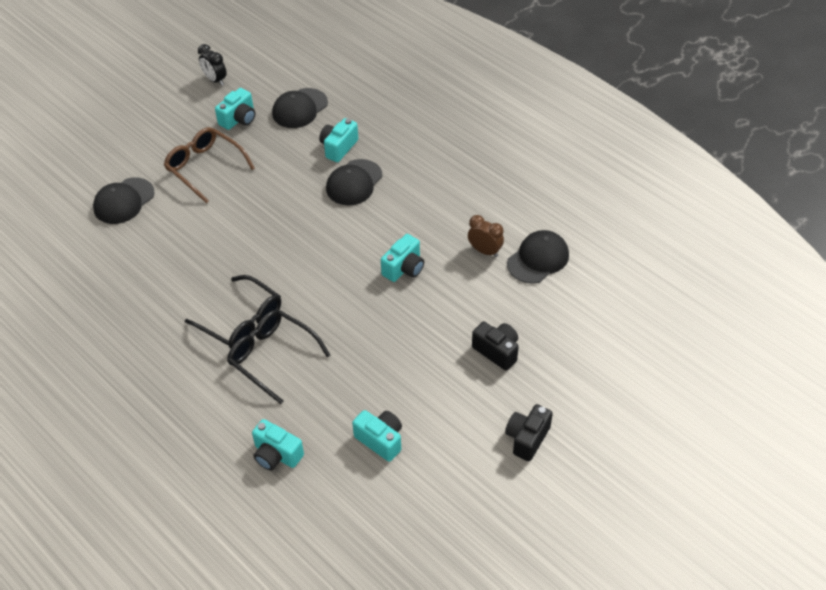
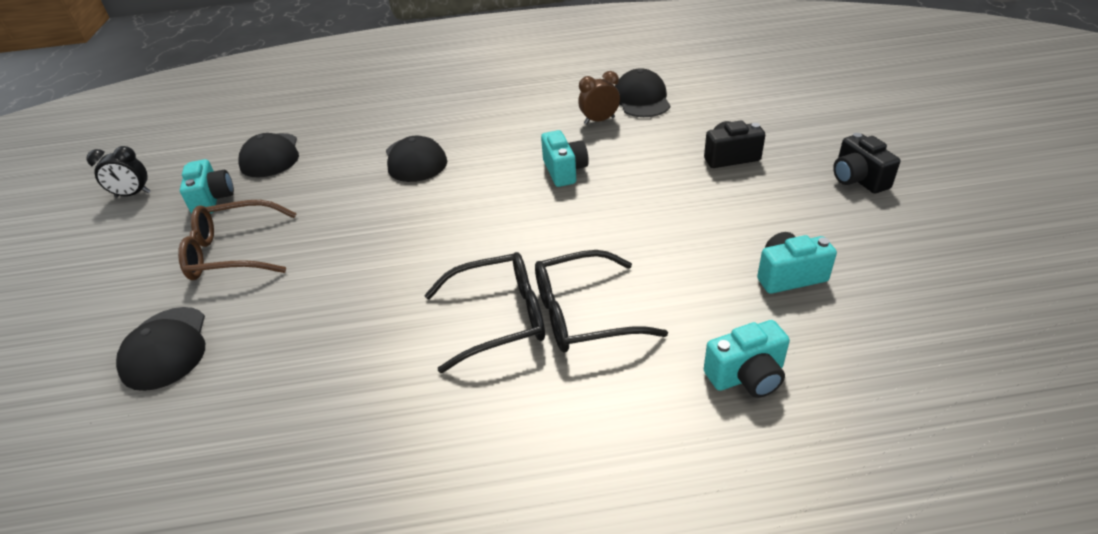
camera: 50 degrees left, 10 degrees down
turquoise camera [319,118,358,162] -> none

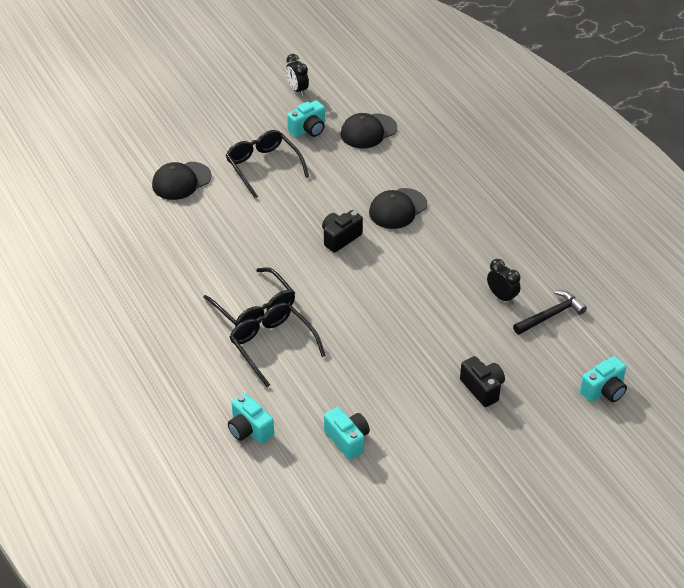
camera: 65 degrees right, 5 degrees up
brown glasses [178,200,297,280] -> black glasses [226,130,309,198]
turquoise camera [541,130,589,187] -> turquoise camera moved to [580,356,627,402]
brown clock [578,71,620,125] -> black clock [487,259,521,304]
black cap [615,68,670,117] -> black hammer [513,290,587,335]
black camera [833,133,900,193] -> black camera moved to [322,210,363,253]

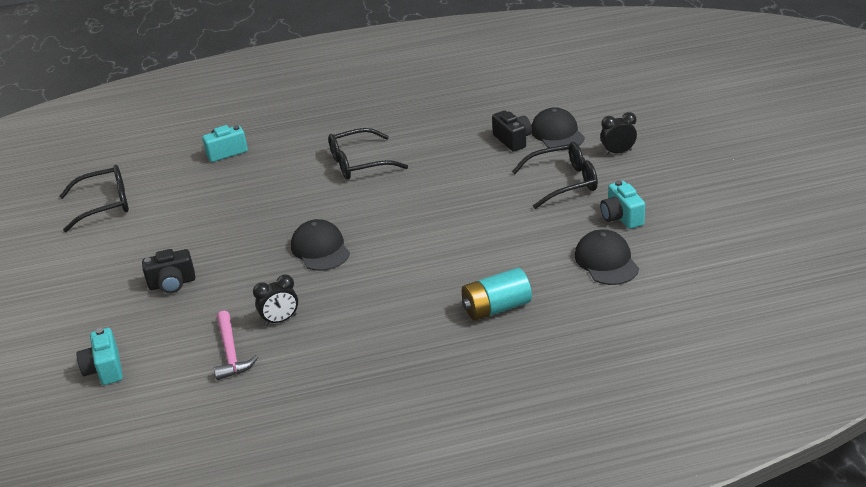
camera: 110 degrees right, 10 degrees down
black glasses [229,303,326,387] -> black glasses moved to [59,165,129,232]
black clock [286,54,309,96] -> black clock moved to [600,112,637,155]
black camera [322,210,363,253] -> black camera moved to [492,110,532,152]
turquoise camera [324,407,370,460] -> none
black cap [369,188,427,229] -> black cap moved to [291,219,350,271]
black hammer [513,290,587,335] -> pink hammer [214,311,258,380]
none -> turquoise battery [462,268,532,321]

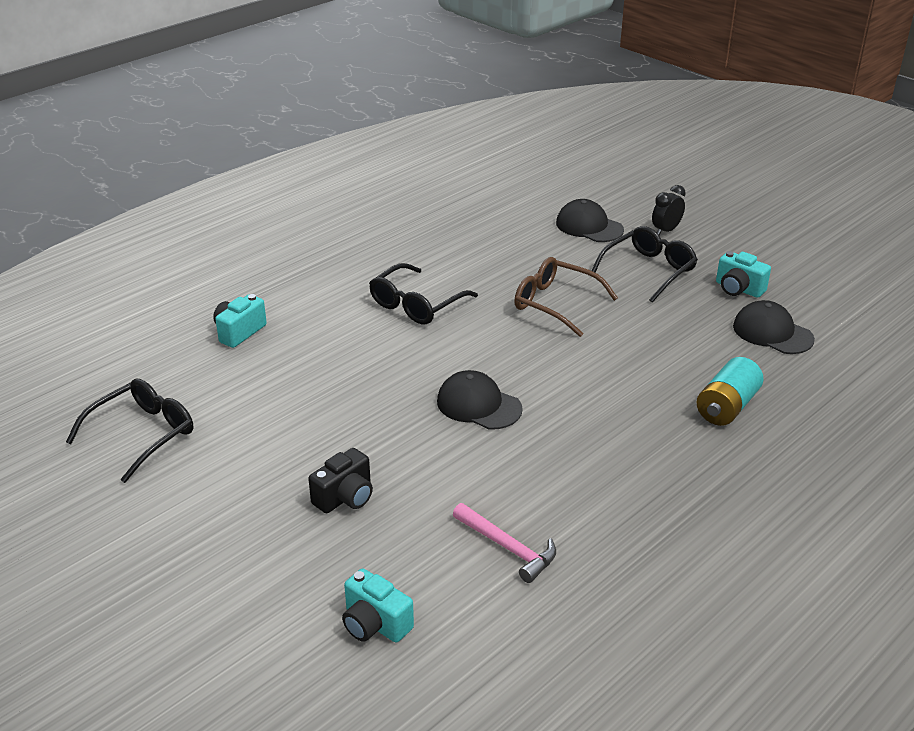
camera: 35 degrees left, 0 degrees up
black clock [253,275,298,326] -> none
black camera [492,110,532,152] -> none
none -> brown glasses [514,257,618,337]

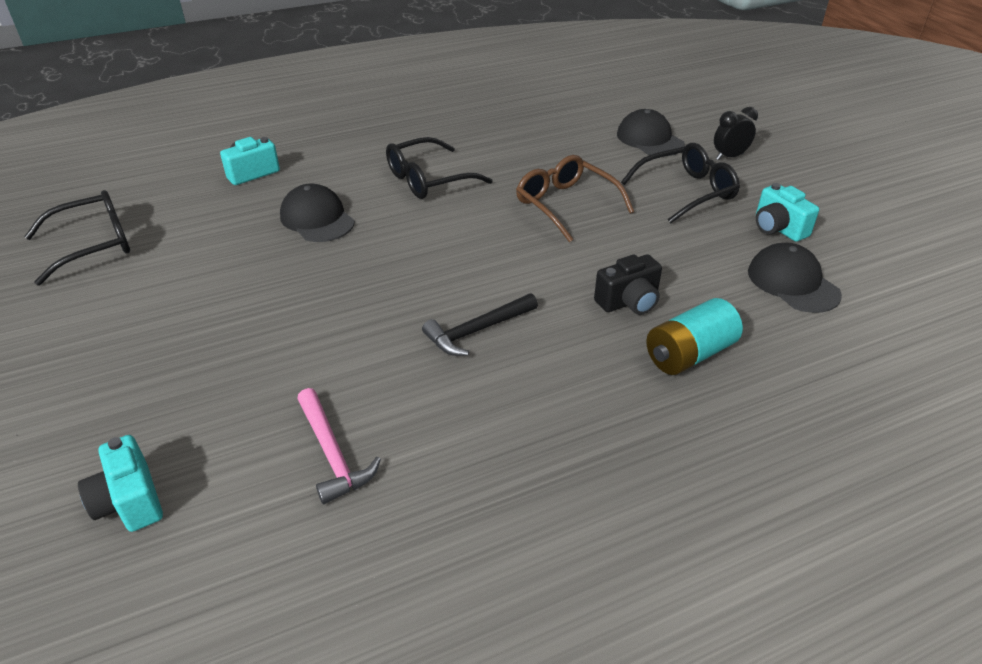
camera: 20 degrees right, 5 degrees up
black camera [308,448,373,513] -> black camera moved to [594,254,662,315]
black cap [437,370,523,430] -> black cap moved to [280,184,355,242]
none -> black hammer [422,293,538,356]

